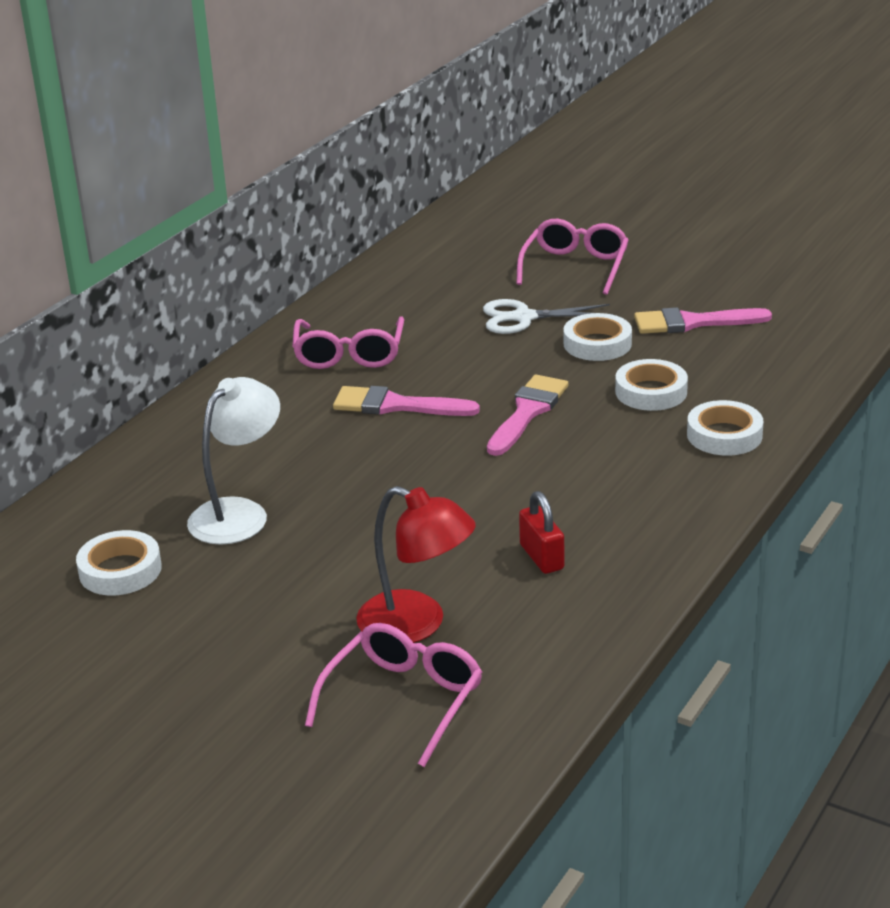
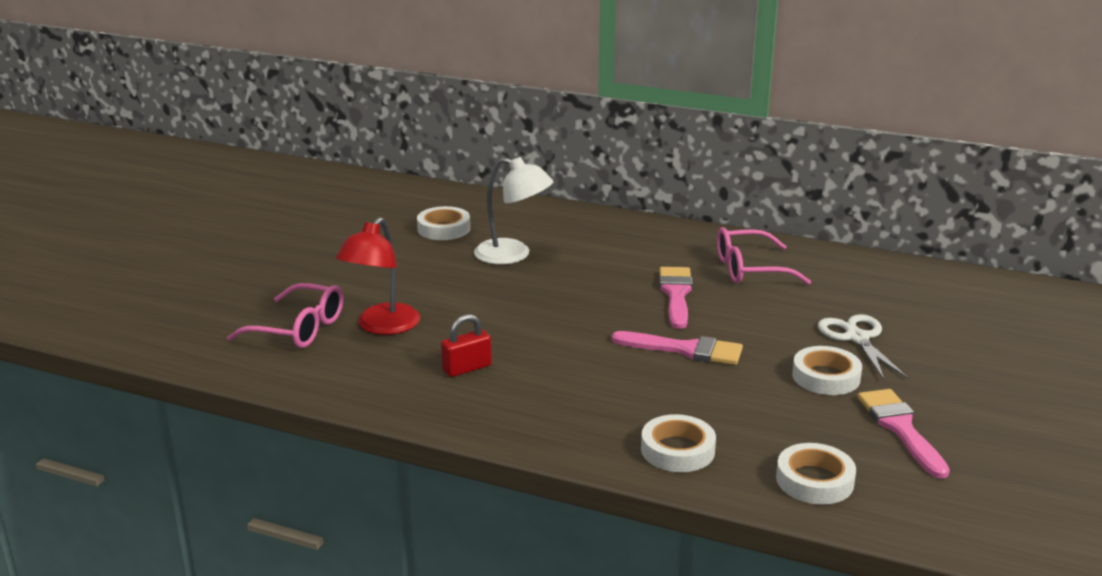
camera: 80 degrees right, 5 degrees down
pink glasses [516,219,629,295] -> none
white tape [615,359,688,411] -> white tape moved to [776,443,856,505]

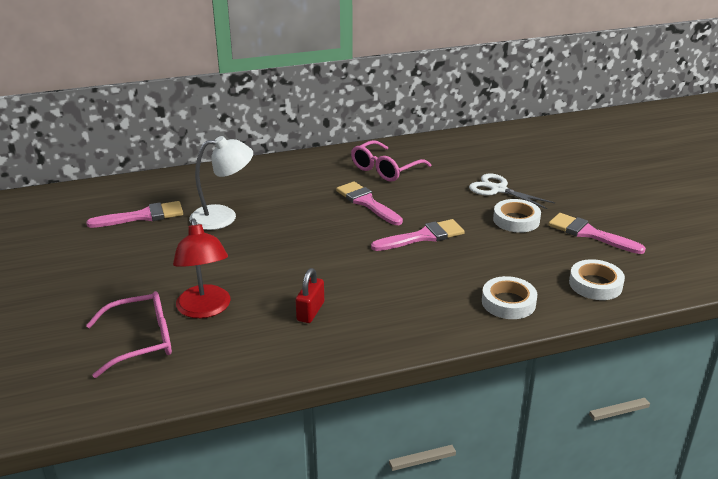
camera: 40 degrees left, 5 degrees up
white tape [417,206,470,240] -> pink brush [86,201,183,228]

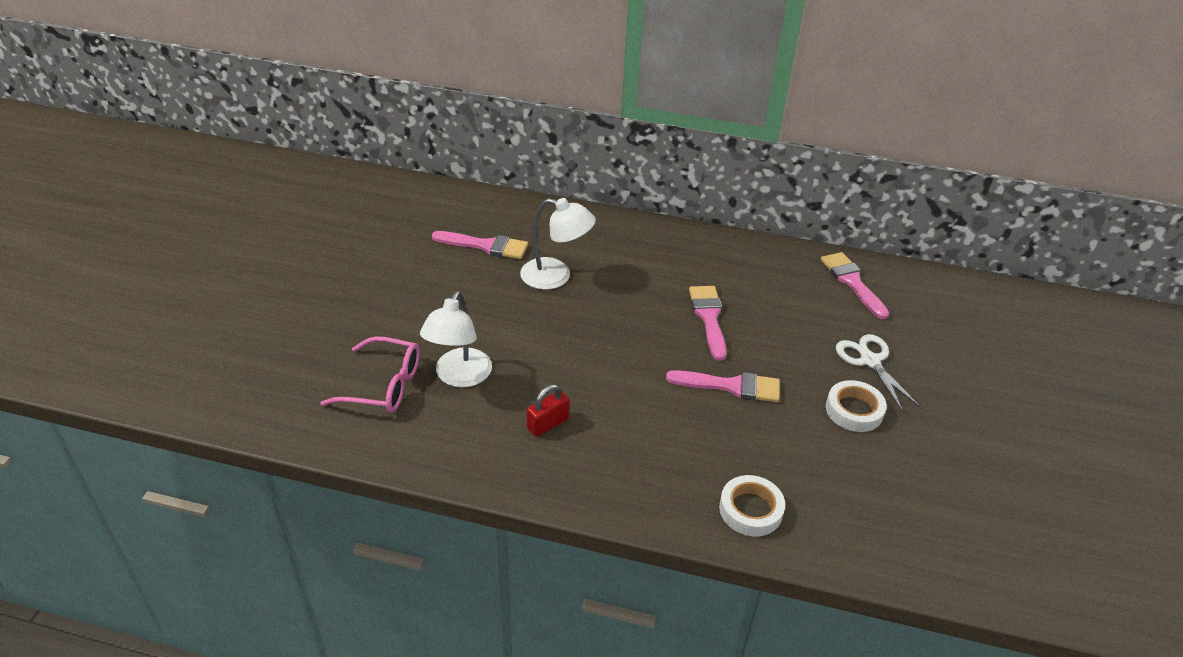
camera: 30 degrees right, 10 degrees up
red lamp [173,218,231,318] -> white lamp [420,291,492,388]
pink glasses [351,140,431,182] -> none
pink brush [548,213,646,254] -> pink brush moved to [821,252,889,320]
white tape [569,259,625,300] -> none

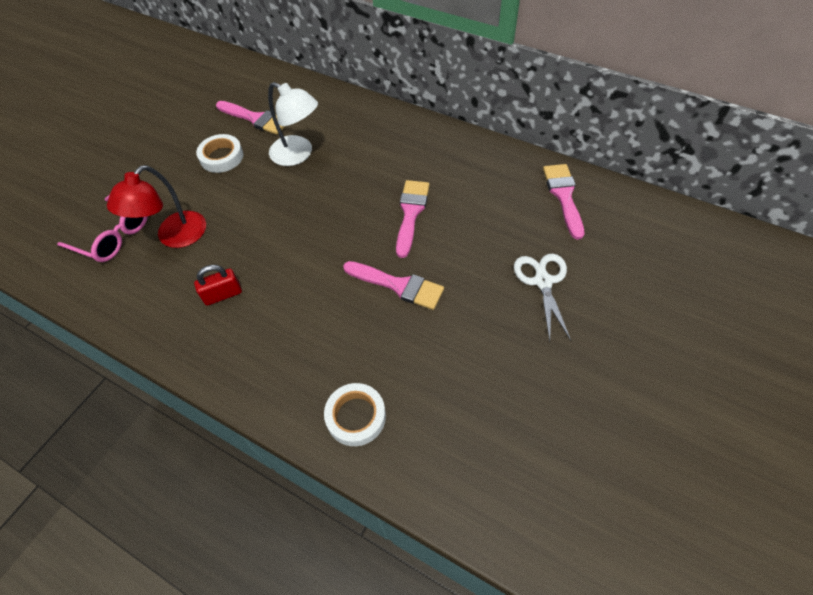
camera: 20 degrees right, 15 degrees up
white lamp [420,291,492,388] -> red lamp [107,165,206,248]
white tape [826,380,887,432] -> white tape moved to [196,134,243,173]

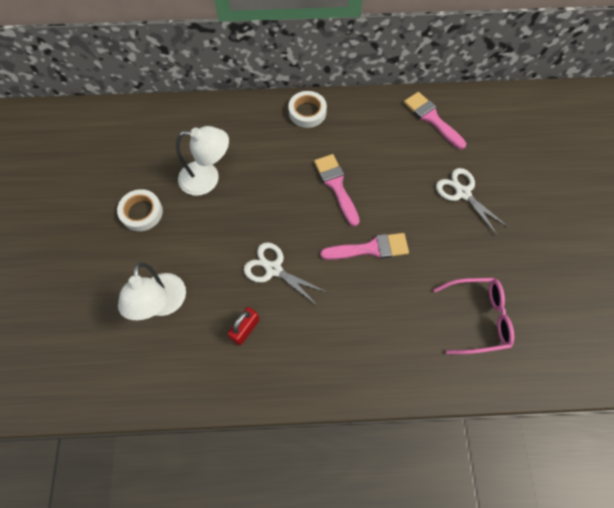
camera: 35 degrees left, 10 degrees up
pink glasses [57,194,148,262] -> pink glasses moved to [434,278,514,354]
red lamp [107,165,206,248] -> white lamp [118,262,186,320]
pink brush [216,101,285,135] -> none
white tape [324,383,386,446] -> white tape moved to [288,91,327,128]
none -> white scissors [244,242,328,306]

